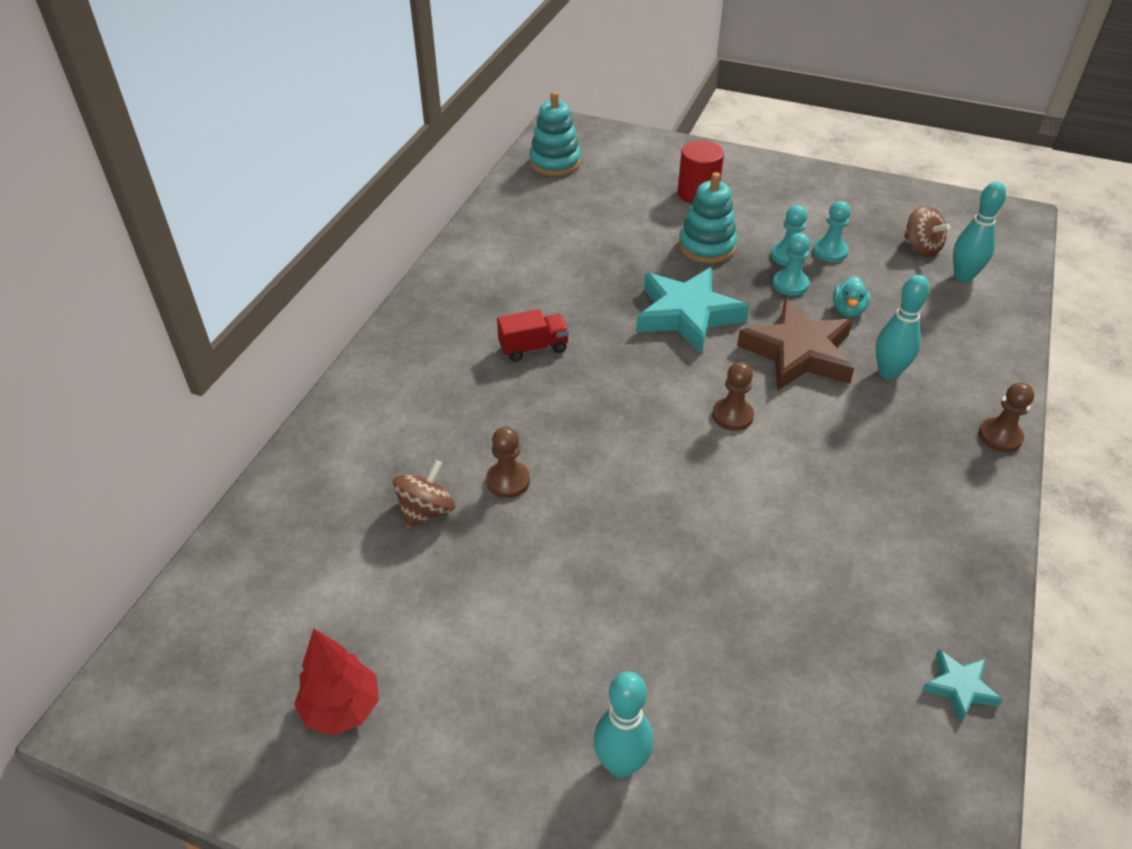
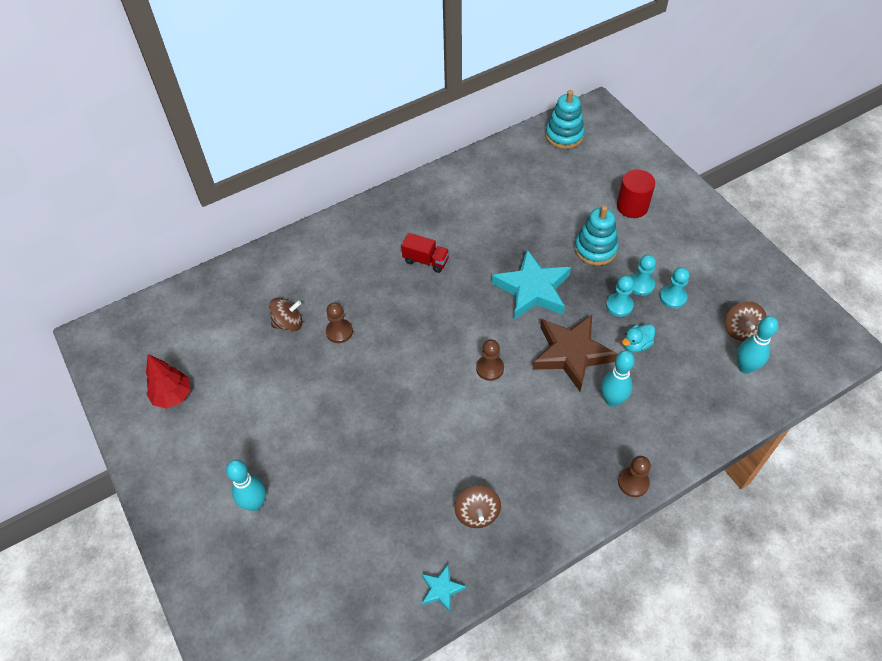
camera: 40 degrees right, 10 degrees up
none -> brown spinning top [455,485,501,528]

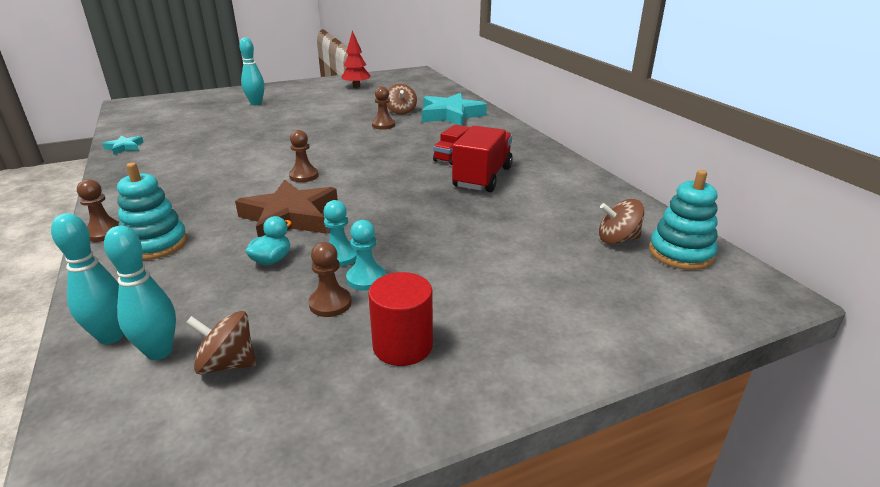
camera: 95 degrees right, 25 degrees down
brown spinning top [455,485,501,528] -> brown spinning top moved to [599,199,645,244]
turquoise star [492,250,571,320] -> turquoise star moved to [422,93,487,126]
turquoise stacking toy [574,206,619,266] -> turquoise stacking toy moved to [117,163,187,260]
turquoise bowling pin [601,350,635,407] -> turquoise bowling pin moved to [51,213,124,344]
red cylinder [617,169,655,218] -> red cylinder moved to [368,272,433,366]
turquoise duck [622,324,655,352] -> turquoise duck turned 60 degrees clockwise [245,216,292,265]
turquoise pawn [660,267,690,308] -> brown pawn [308,242,352,317]
none -> red truck [452,126,513,192]

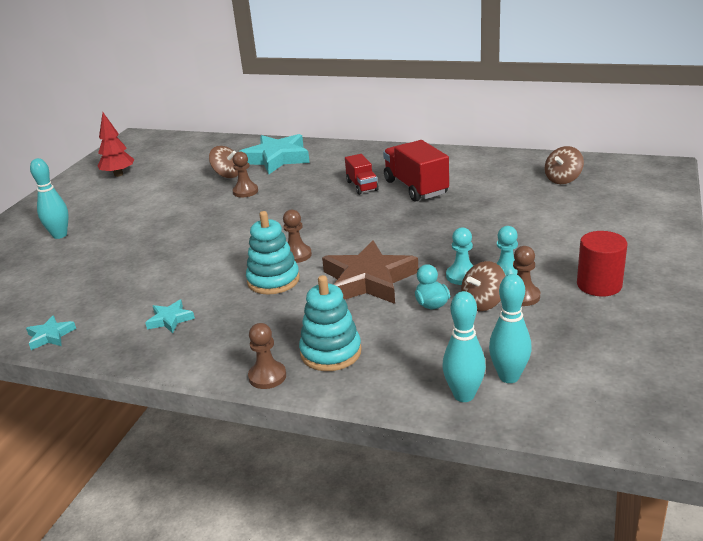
camera: 45 degrees left, 0 degrees up
brown spinning top [186,311,256,374] -> brown spinning top moved to [461,261,506,311]
turquoise stacking toy [649,170,718,270] -> turquoise stacking toy moved to [246,211,300,294]
none -> turquoise star [145,300,195,333]

